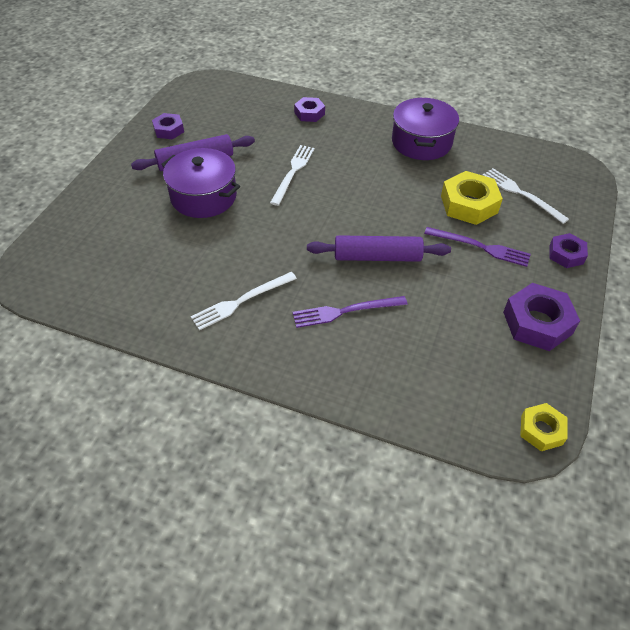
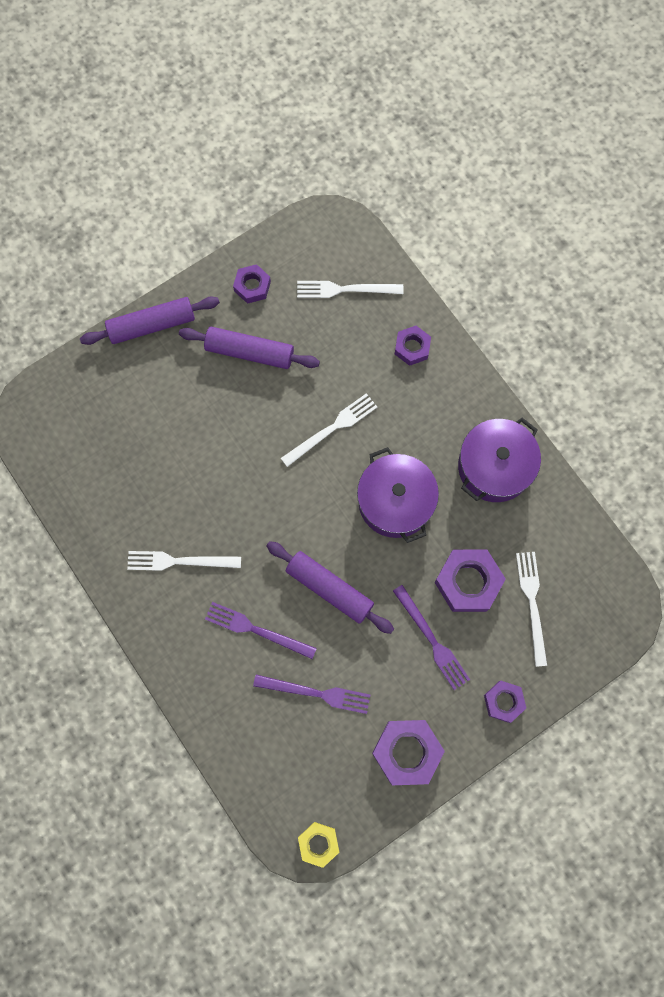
camera: 35 degrees right, 25 degrees up
purple pot [161,148,240,218] -> purple pot moved to [357,447,439,543]
yellow nut [441,171,503,225] -> purple nut [434,549,506,612]
none -> purple rolling pin [80,296,220,345]
none -> purple fork [253,675,370,714]
none -> white fork [297,281,403,298]

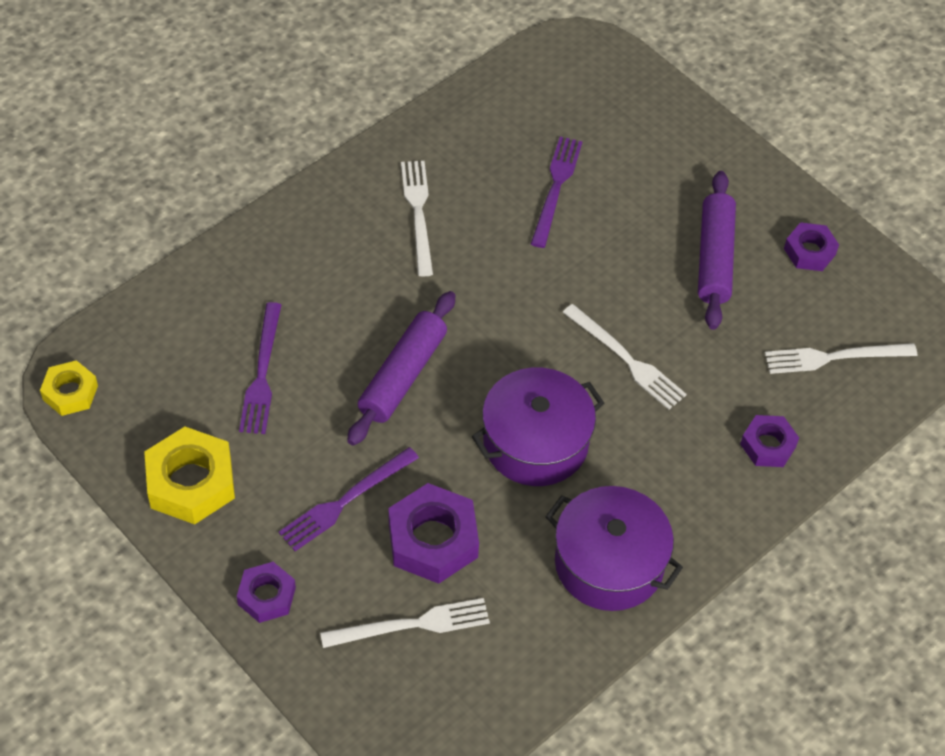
camera: 80 degrees right, 20 degrees down
purple rolling pin [80,296,220,345] -> none
purple fork [205,602,317,659] -> purple fork moved to [531,136,583,248]
white fork [297,281,403,298] -> white fork turned 90 degrees counterclockwise [765,343,917,374]
purple nut [372,720,445,785] -> yellow nut [144,427,235,524]

